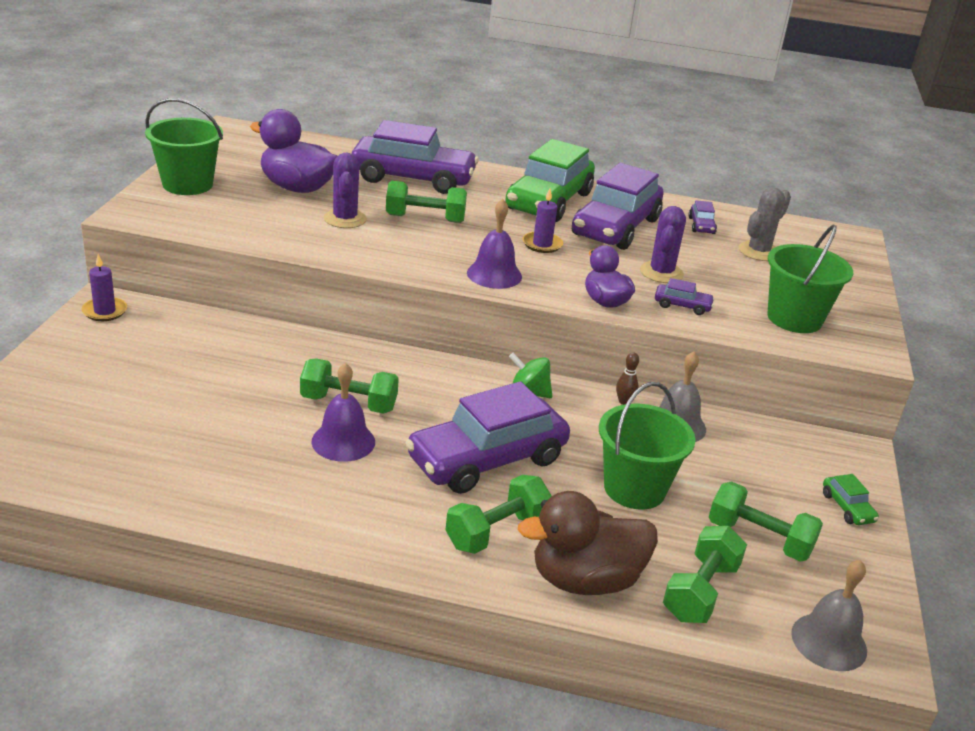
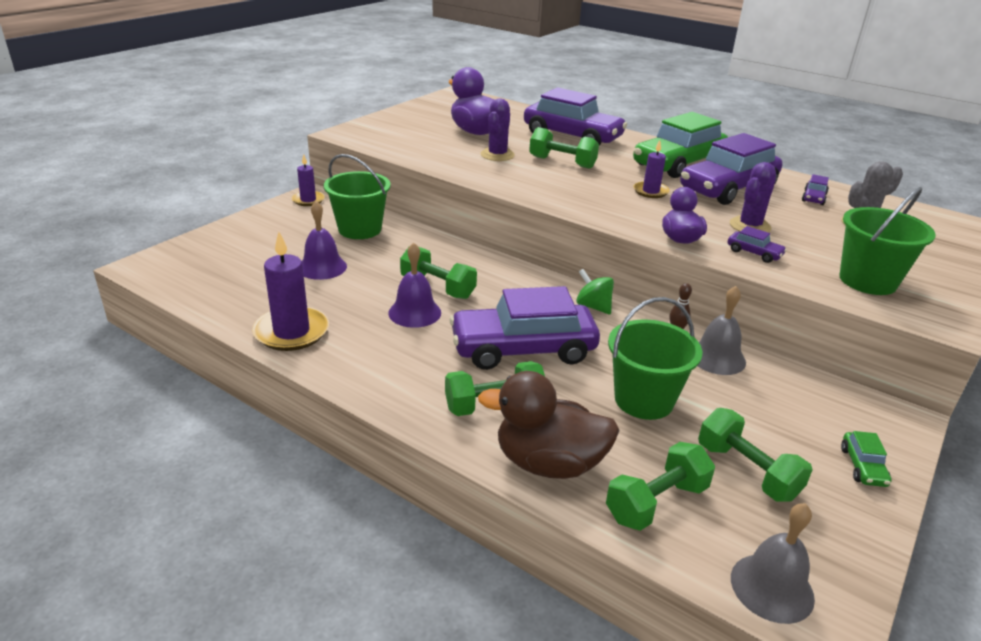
camera: 25 degrees right, 0 degrees up
green bucket [145,98,223,195] -> green bucket moved to [324,154,391,239]
purple bell [467,199,522,289] -> purple bell moved to [302,201,347,280]
none -> purple candle [252,232,329,351]

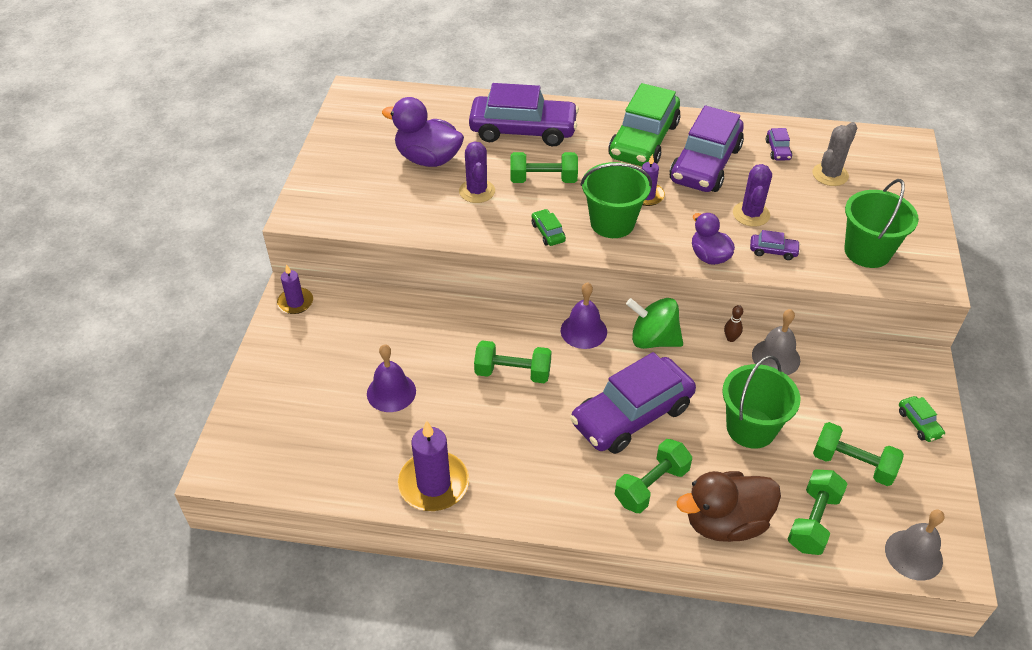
camera: 25 degrees left, 15 degrees up
green bucket [324,154,391,239] -> green bucket moved to [580,162,652,238]
purple bell [388,242,441,328] -> purple bell moved to [561,282,607,349]
green spinning top [576,269,614,314] -> green spinning top [626,298,683,349], size x1.52
none -> green car [532,209,566,246]

